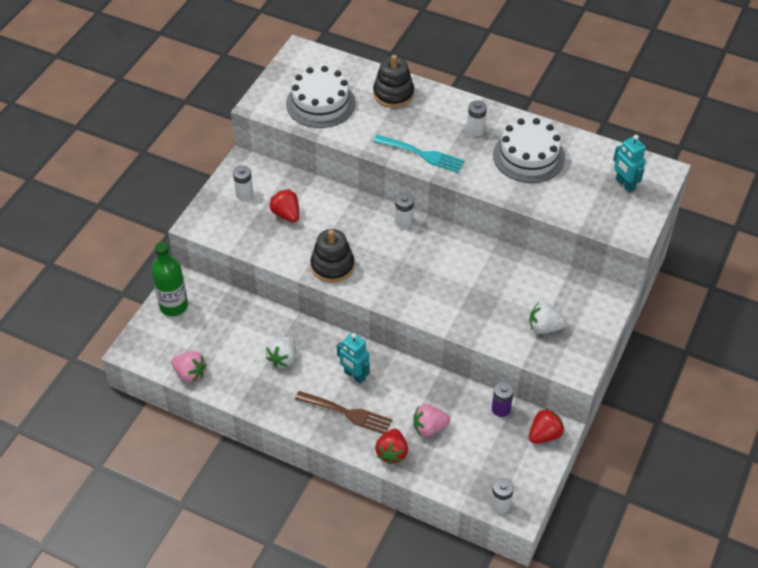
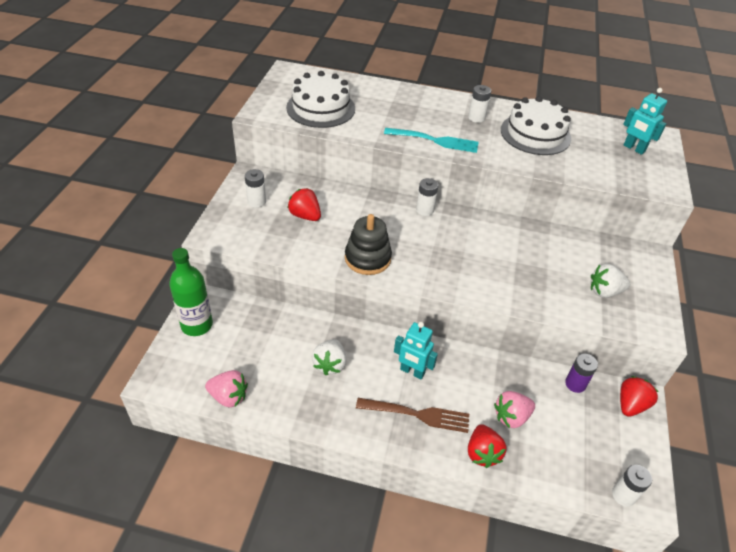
camera: 15 degrees left, 5 degrees down
black stacking toy [373,55,414,108] -> none

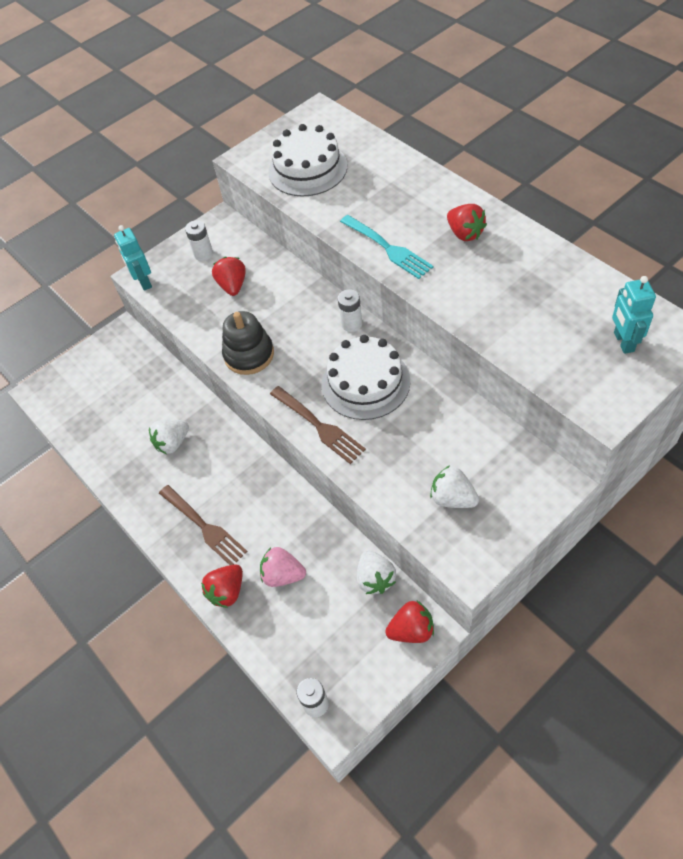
camera: 45 degrees right, 10 degrees up
green bottle [169,248,213,336] -> none
pink strawberry [205,370,248,407] -> none
turquoise robot [394,322,438,379] -> turquoise robot moved to [114,225,152,291]
white battery [468,85,491,123] -> red strawberry [447,204,487,241]
white cake [501,96,571,155] -> white cake moved to [322,335,410,420]
purple battery [565,354,598,393] -> white strawberry [357,551,396,594]
none -> brown fork [270,386,366,464]

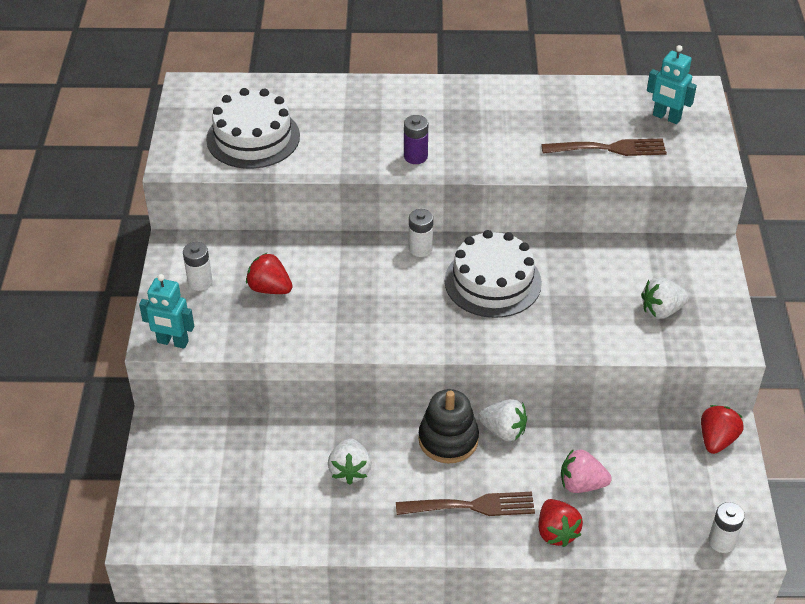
camera: 55 degrees left, 10 degrees down
black stacking toy [222,311,274,375] -> black stacking toy moved to [418,389,479,464]
pink strawberry [260,547,306,587] -> pink strawberry turned 45 degrees clockwise [561,449,612,493]
brown fork [270,386,366,464] -> brown fork moved to [541,138,667,156]
turquoise fork [340,215,433,279] -> purple battery [404,115,428,164]
white strawberry [357,551,396,594] -> white strawberry moved to [479,399,527,441]
red strawberry [447,204,487,241] -> none

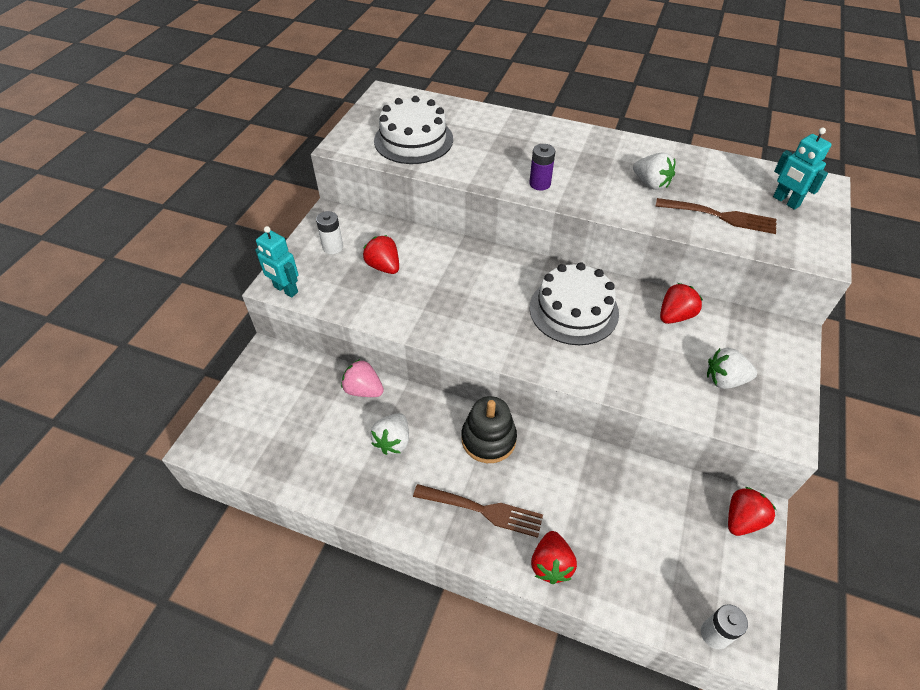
camera: 20 degrees right, 5 degrees up
white battery [409,209,433,257] -> none
white strawberry [479,399,527,441] -> white strawberry moved to [633,153,676,190]
pink strawberry [561,449,612,493] -> pink strawberry moved to [341,359,384,397]
none -> red strawberry [660,283,703,324]

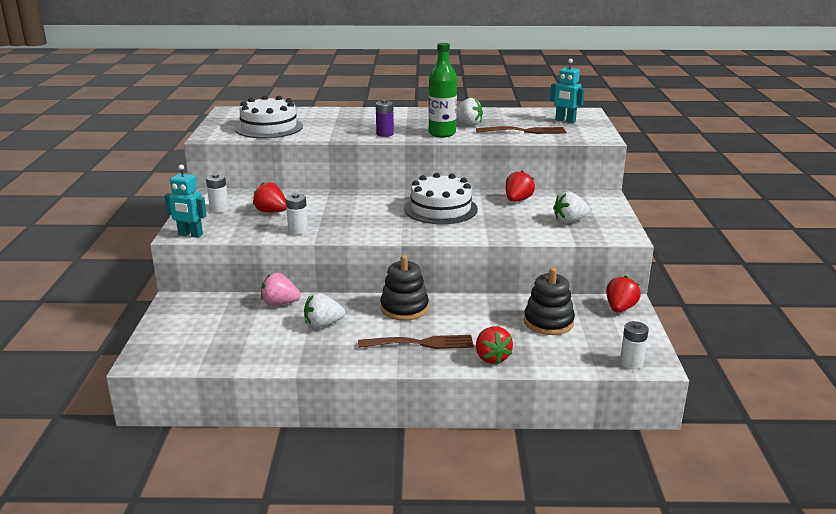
camera: 20 degrees left, 25 degrees down
white strawberry [370,413,409,455] -> white strawberry turned 75 degrees clockwise [304,293,345,328]
none -> white battery [286,193,308,235]
none -> green bottle [428,43,457,137]
none -> black stacking toy [524,267,575,335]

